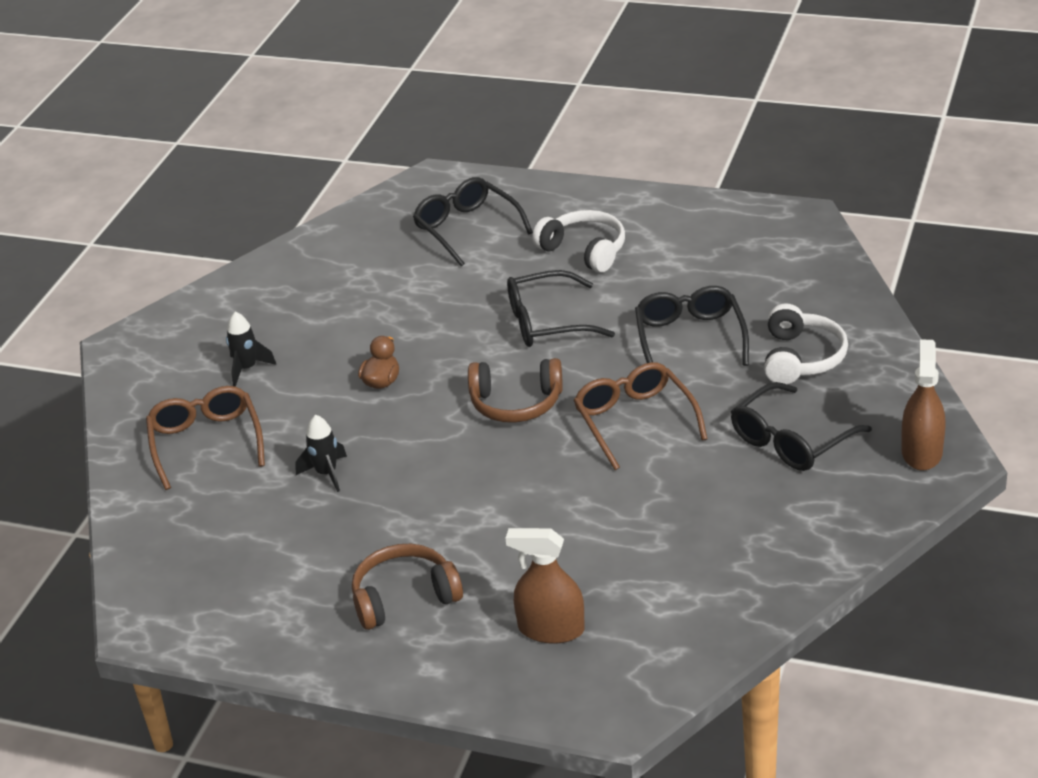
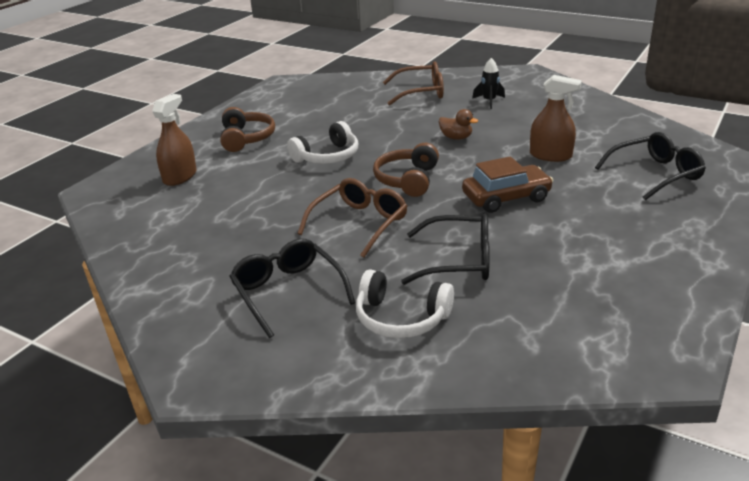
camera: 100 degrees right, 5 degrees down
black rocket [295,415,347,492] -> none
black glasses [507,270,615,347] -> brown car [462,156,553,213]
white headphones [532,210,625,273] -> white headphones moved to [287,121,358,164]
brown glasses [573,362,708,470] -> brown glasses turned 45 degrees counterclockwise [298,178,407,258]
brown spray bottle [901,339,946,471] -> brown spray bottle moved to [530,75,582,162]

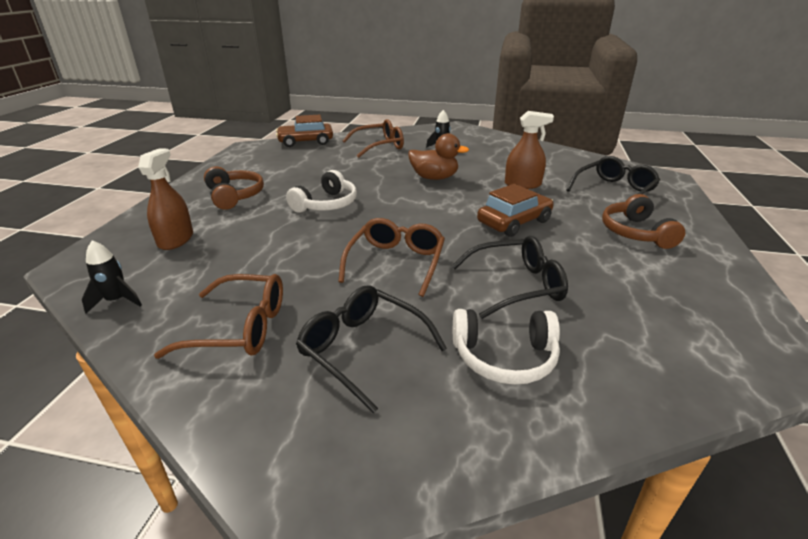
camera: 20 degrees left, 0 degrees up
brown headphones [373,143,439,197] -> brown headphones moved to [602,194,685,249]
brown duck [439,109,478,140] -> brown duck [408,133,469,180], size x1.59
none -> black rocket [82,240,142,314]
none -> brown glasses [154,274,283,359]
none -> brown car [276,115,333,147]

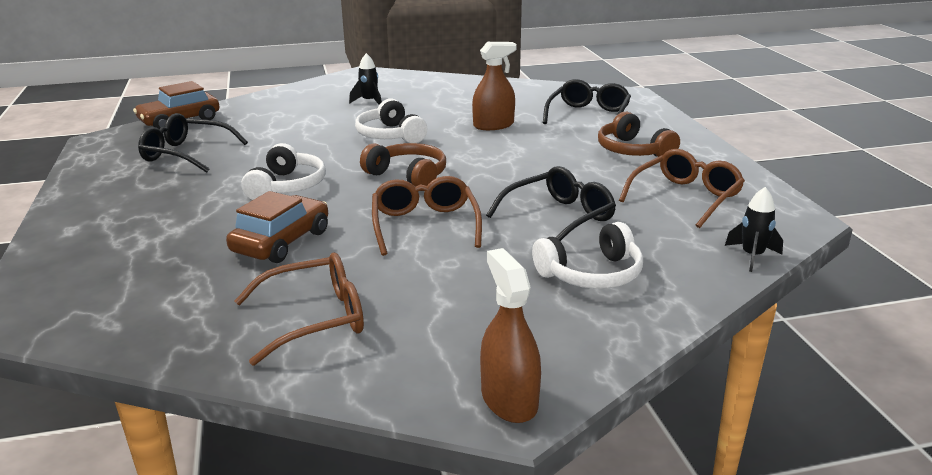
camera: 25 degrees left, 5 degrees down
black rocket [82,240,142,314] -> black rocket moved to [725,187,783,272]
brown spray bottle [138,148,193,250] -> brown spray bottle moved to [480,248,541,423]
brown headphones [204,166,264,210] -> brown headphones moved to [360,143,446,191]
black glasses [296,285,447,414] -> black glasses moved to [138,113,248,173]
brown glasses [342,119,404,158] -> brown glasses moved to [619,149,745,228]
brown duck [408,133,469,180] -> white headphones [355,99,427,143]
brown car [477,184,554,237] -> brown car moved to [226,191,328,263]

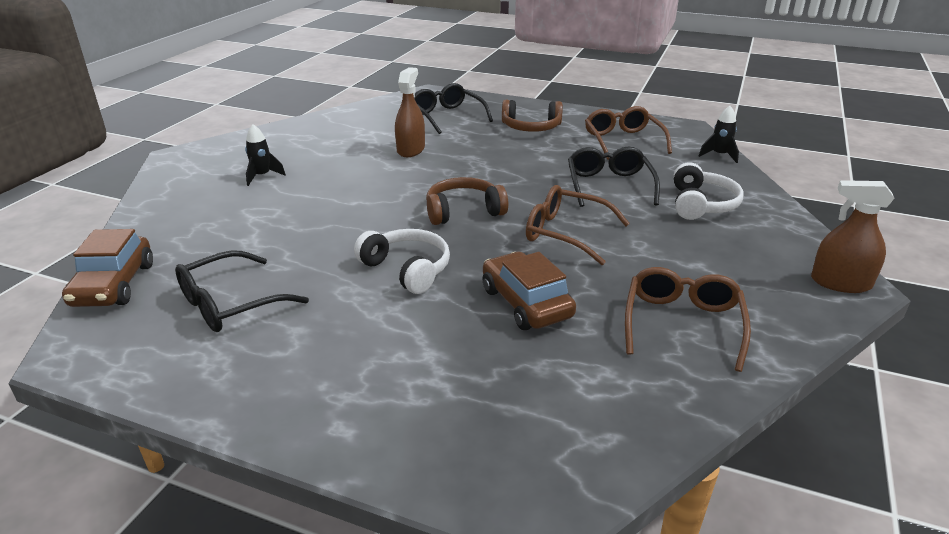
camera: 55 degrees left, 5 degrees up
white headphones [355,99,427,143] -> none

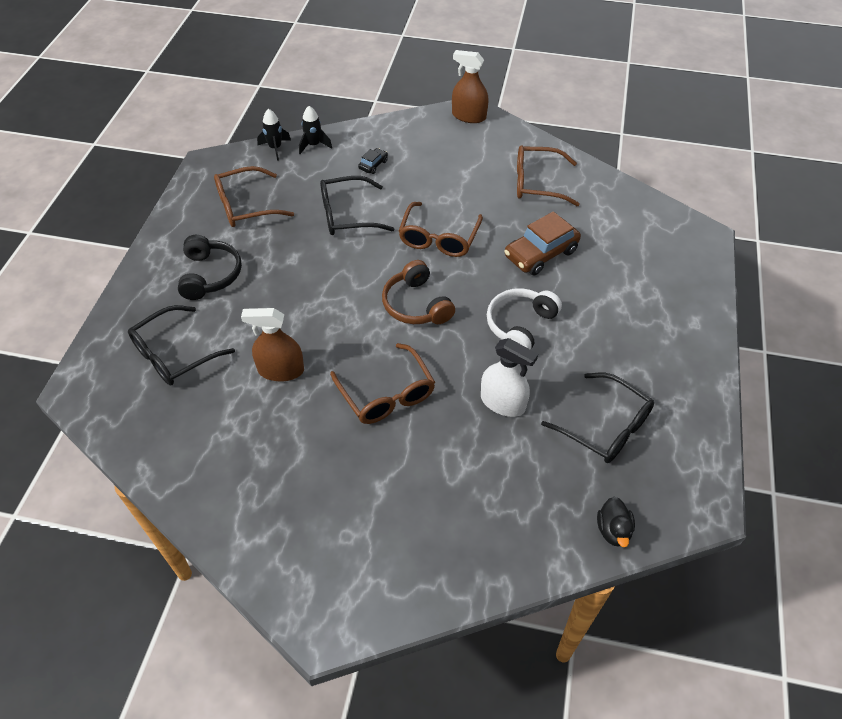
camera: 100 degrees left, 20 degrees up
brown car [62,229,153,307] -> black duck [597,497,635,547]
black rocket [245,124,286,186] -> black rocket moved to [299,106,332,154]
brown headphones [502,100,563,132] -> black headphones [178,235,242,300]
white headphones [674,162,744,220] -> black car [358,148,388,174]
brown spray bottle [811,180,894,293] -> brown spray bottle turned 105 degrees clockwise [452,50,489,123]
none -> brown glasses [330,343,435,424]
none -> white spray bottle [481,338,538,417]

